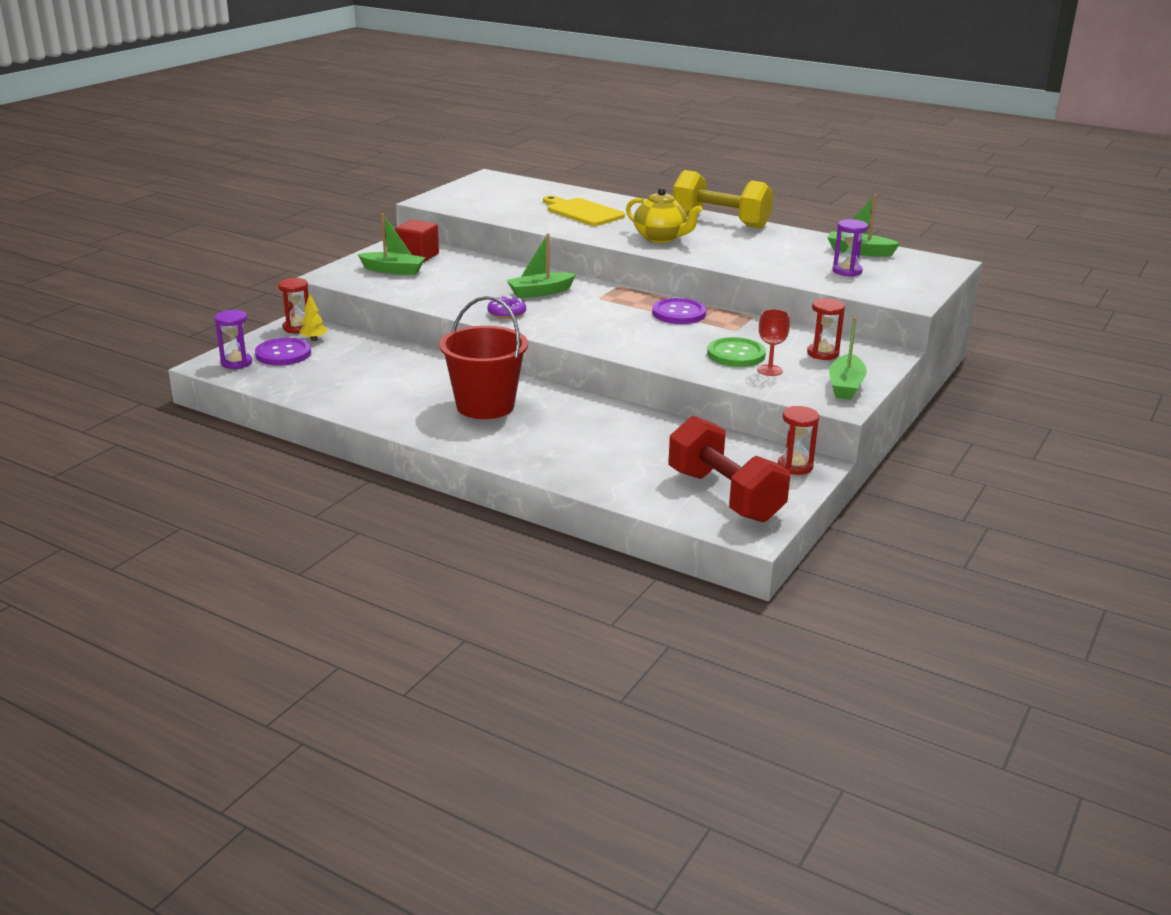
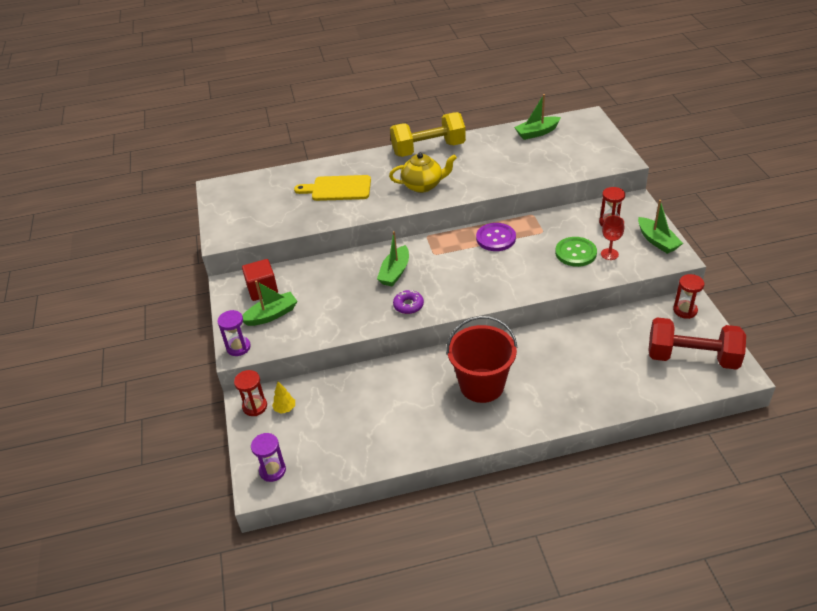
camera: 40 degrees left, 15 degrees up
purple button [255,338,311,365] -> none
purple hourglass [832,219,868,277] -> purple hourglass moved to [218,310,251,356]

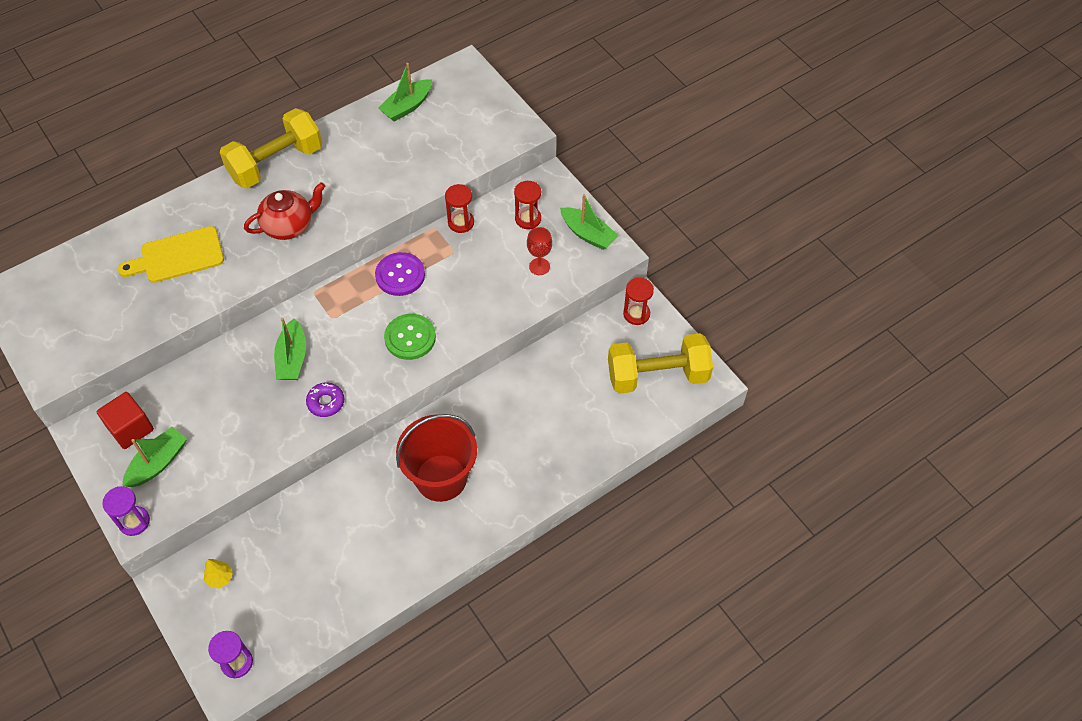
camera: 25 degrees left, 15 degrees up
red hourglass [234,370,267,416] -> red hourglass moved to [445,184,474,233]
yellow teapot [389,153,457,193] -> red teapot [244,182,325,240]
green button [555,237,597,267] -> green button moved to [384,314,436,360]
red dumbbell [648,317,746,370] -> yellow dumbbell [608,333,713,394]

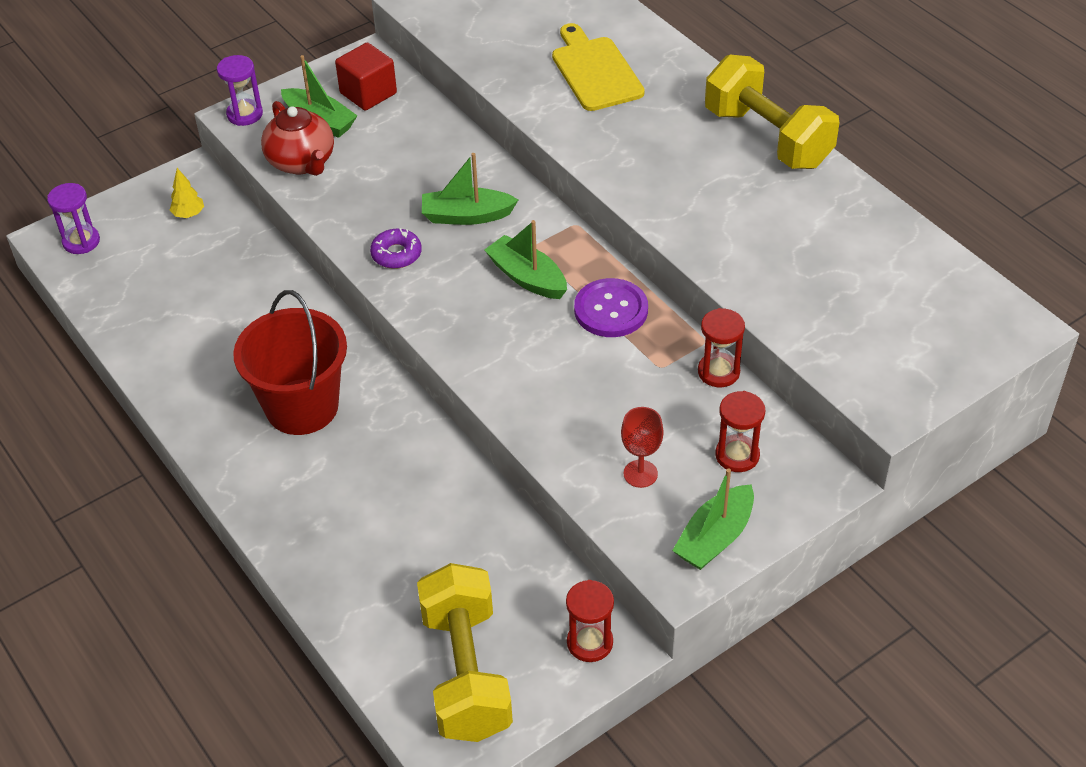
camera: 90 degrees right, 10 degrees down
red teapot [244,182,325,240] -> red teapot moved to [261,101,334,176]
green boat [378,63,432,122] -> green boat moved to [485,220,567,299]
green button [384,314,436,360] -> none

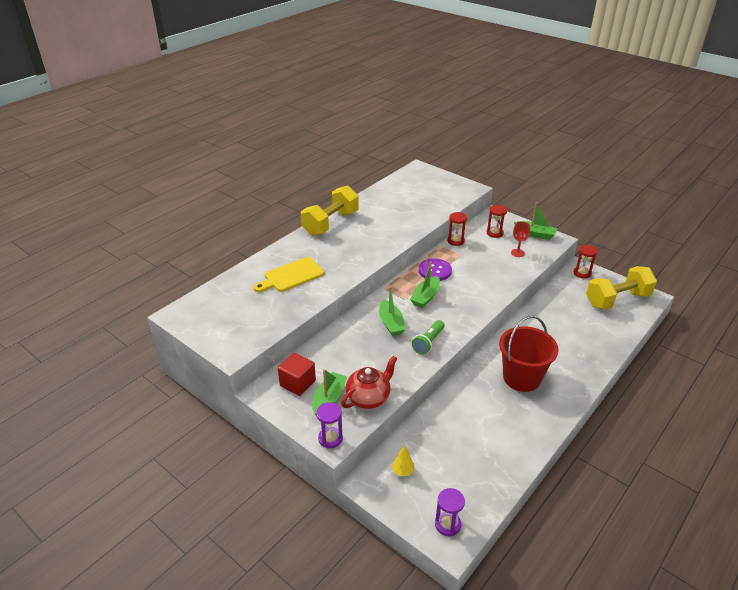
camera: 105 degrees left, 10 degrees down
purple donut [370,228,422,269] -> green flashlight [412,320,445,355]

